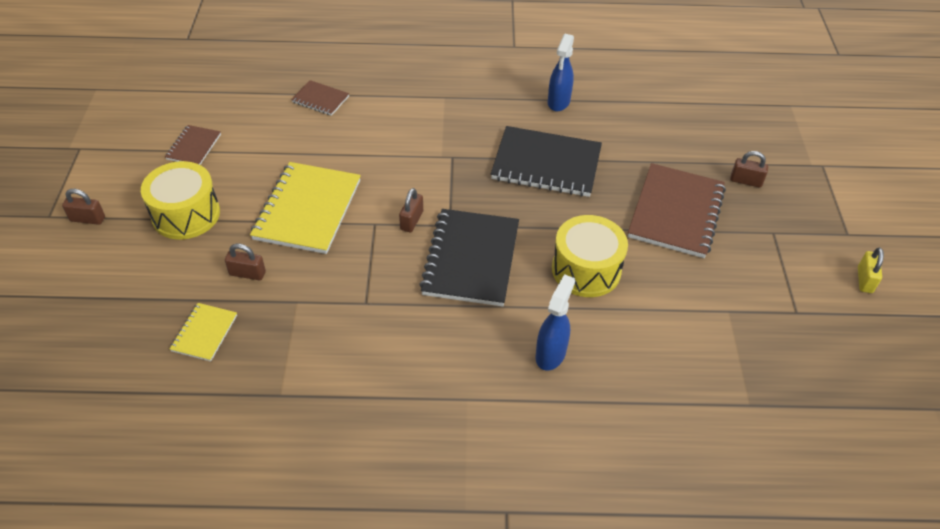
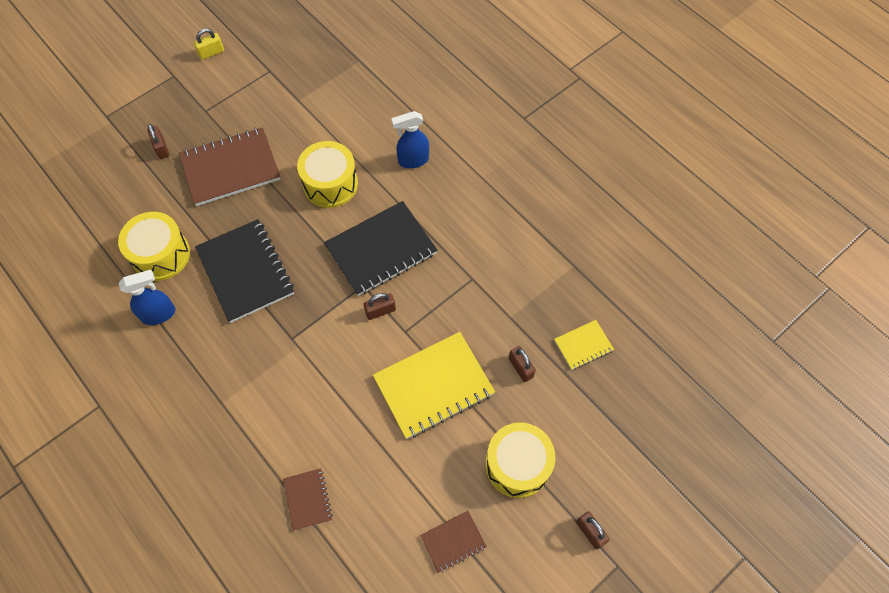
camera: 130 degrees left, 15 degrees up
none -> yellow drum [118,212,190,281]

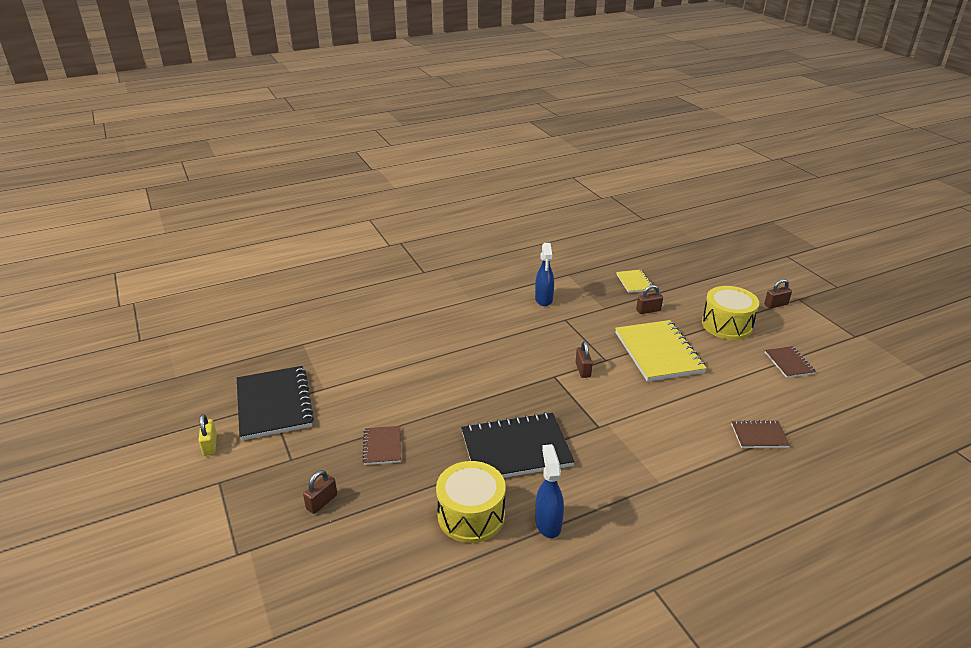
camera: 75 degrees left, 30 degrees down
brown padlock [147,124,169,159] -> brown padlock turned 45 degrees counterclockwise [303,470,337,514]
brown notebook [179,127,281,206] -> brown notebook [362,426,401,465], size x0.50
yellow drum [297,141,358,208] -> none
black notebook [324,201,437,296] -> black notebook moved to [237,366,314,440]
blue spray bottle [391,111,429,168] -> blue spray bottle moved to [535,243,554,306]

